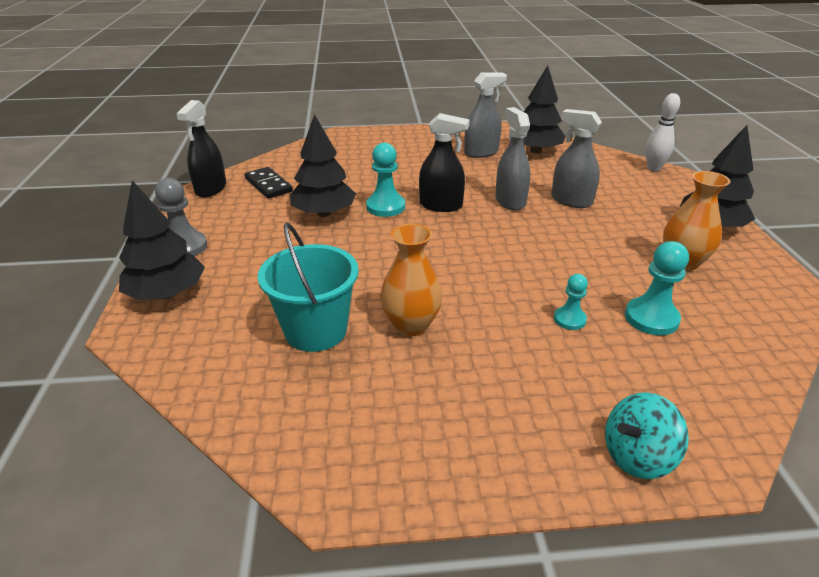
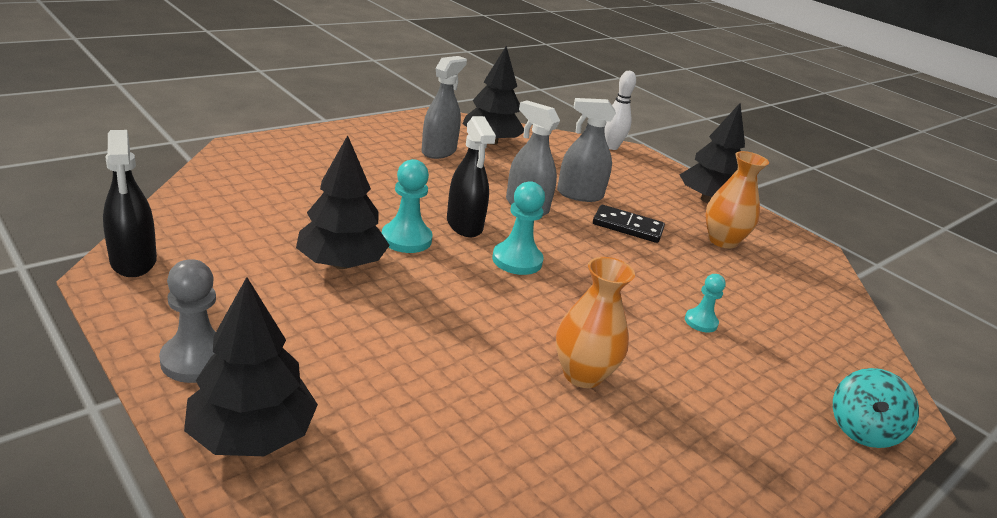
camera: 40 degrees left, 5 degrees down
black domino [245,167,293,199] -> black domino moved to [593,205,665,243]
turquoise bucket [258,222,359,352] -> none
black spray bottle [419,113,470,212] -> black spray bottle turned 90 degrees clockwise [447,116,496,237]
turquoise pawn [625,241,689,335] -> turquoise pawn moved to [492,181,545,275]

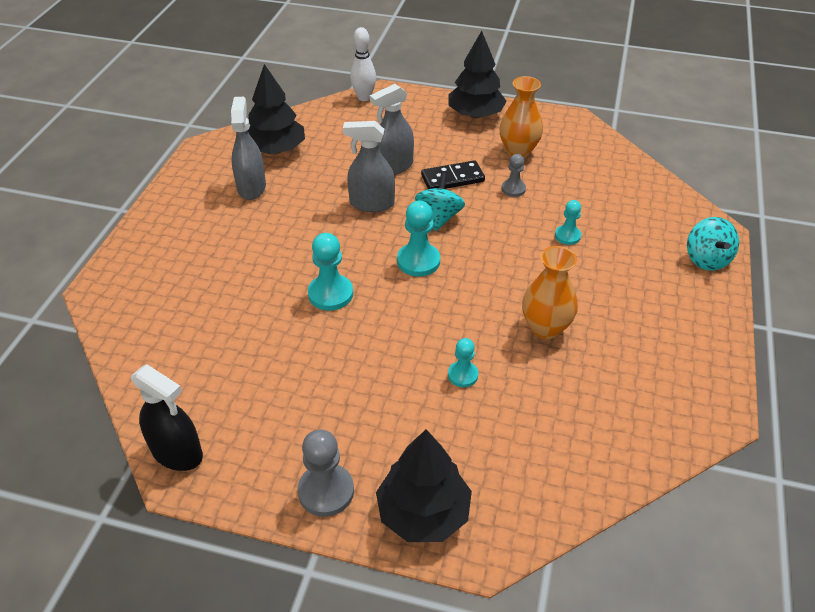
camera: 30 degrees left, 15 degrees up
black tree [296,135,390,269] -> none
black spray bottle [447,116,496,237] -> none
none -> turquoise spinning top [415,173,465,231]
none -> turquoise pawn [448,338,478,387]
none -> grey pawn [501,154,526,197]

